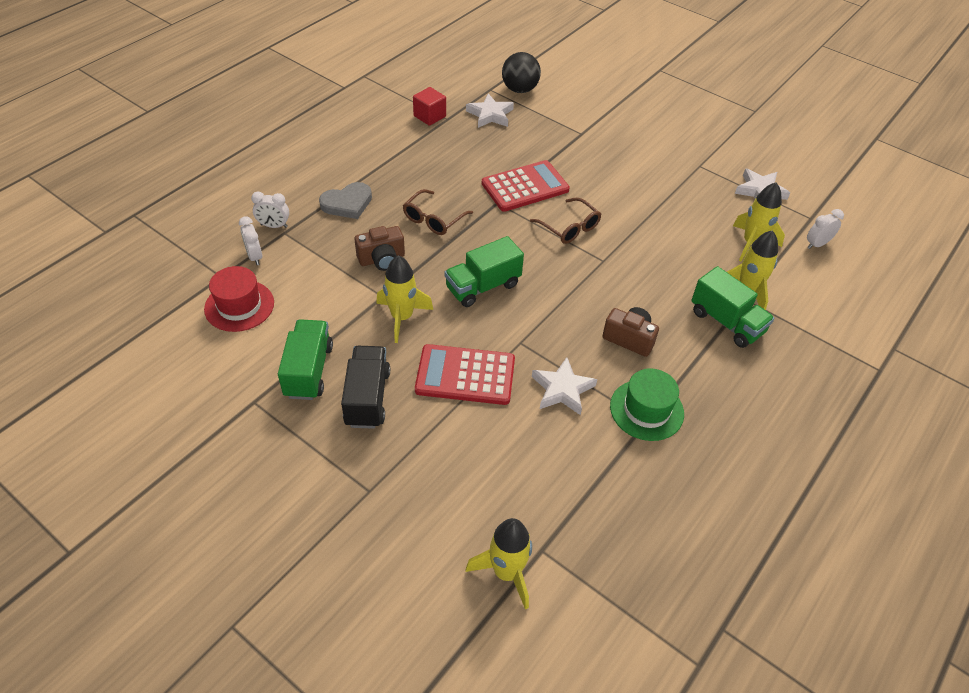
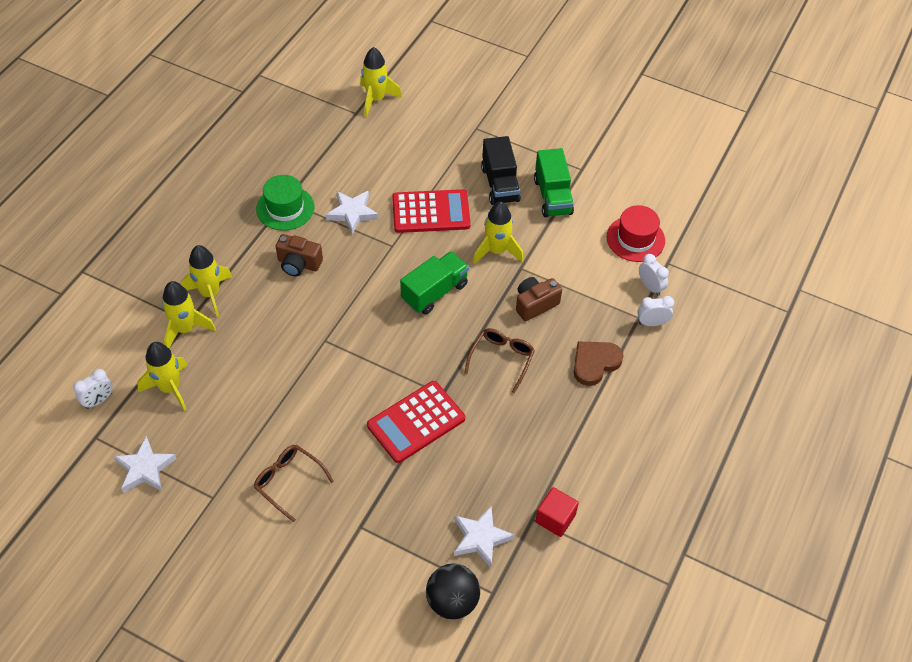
camera: 170 degrees right, 5 degrees up
grey heart [319,182,372,219] -> brown heart [574,341,623,386]
brown glasses [530,198,601,244] -> brown glasses moved to [254,445,334,522]
green truck [691,266,775,348] -> yellow rocket [181,245,232,317]

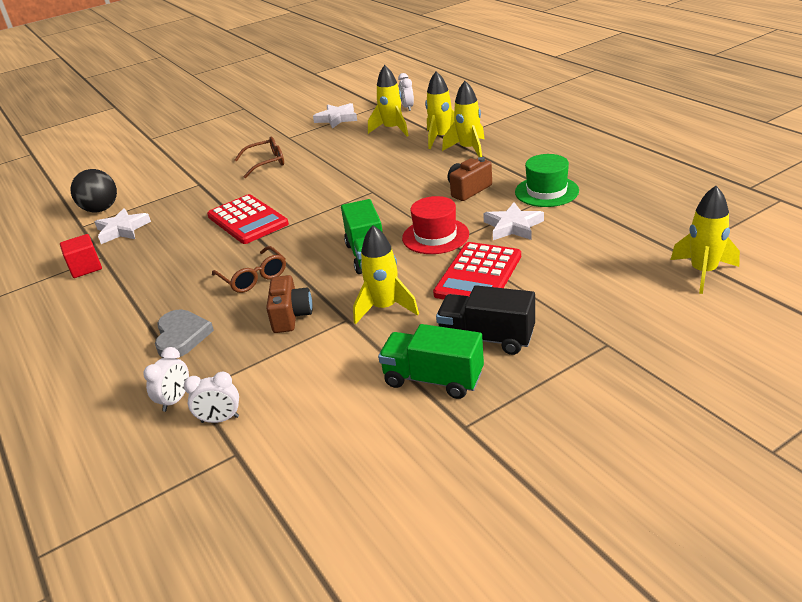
camera: 125 degrees right, 20 degrees down
red calculator [367,381,465,463] -> red calculator turned 150 degrees clockwise [207,194,289,244]
brown heart [574,341,623,386] -> grey heart [155,309,214,358]
red hat [607,205,665,262] -> red hat moved to [402,196,469,254]

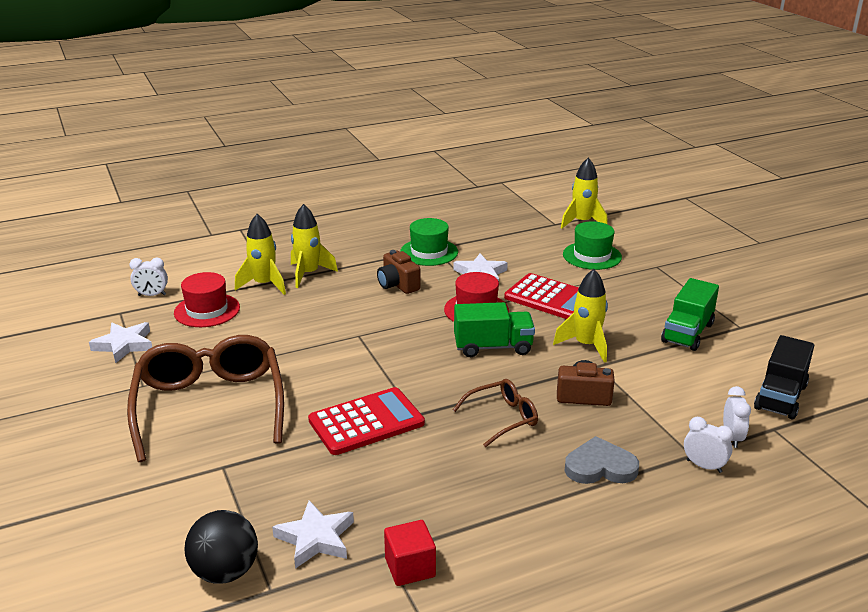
camera: 85 degrees left, 5 degrees down
brown glasses [235,137,284,178] -> brown glasses [127,335,284,462], size x2.03
yellow rocket [368,65,409,136] -> red hat [174,272,240,327]
black truck [436,285,535,355] -> black truck moved to [754,335,814,419]
none -> green hat [563,221,622,270]

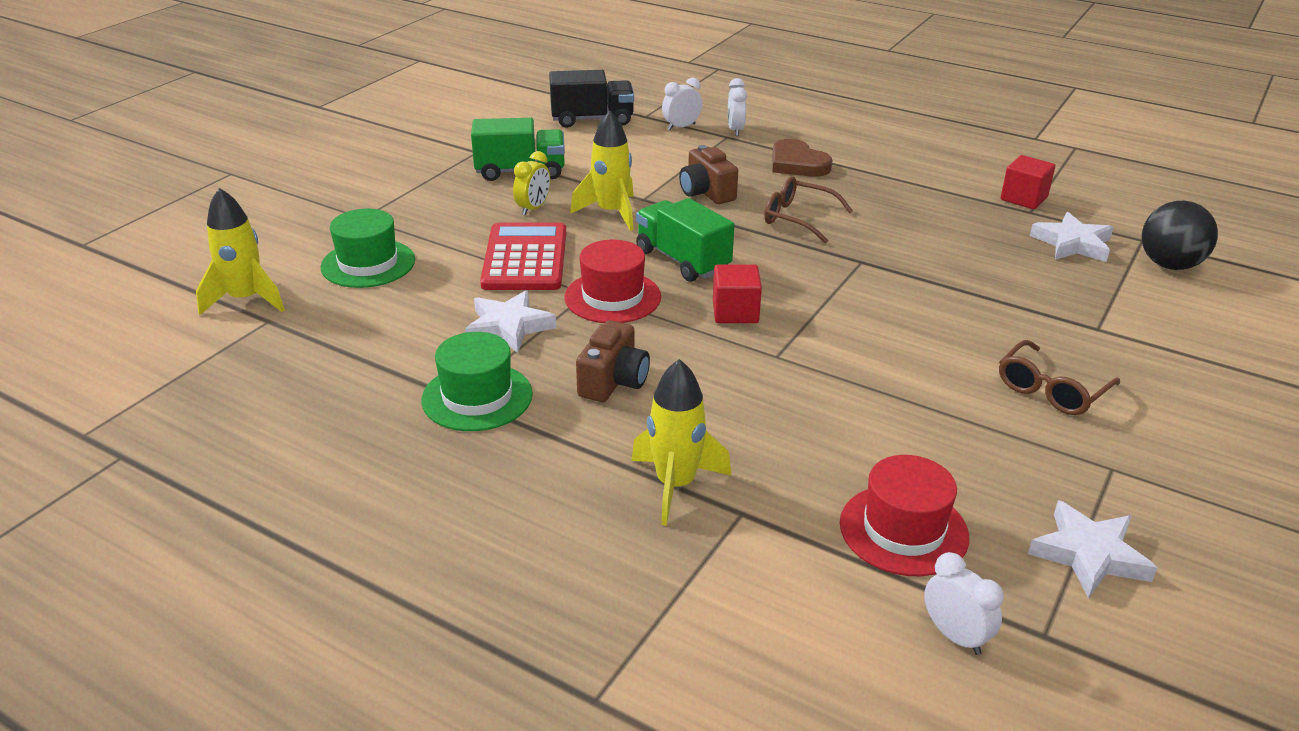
camera: 125 degrees left, 5 degrees up
brown glasses [127,335,284,462] -> brown glasses [999,340,1120,415], size x0.49
yellow rocket [235,214,286,295] -> none
red calculator [308,387,425,455] -> none
grey heart [565,436,639,484] -> brown heart [772,139,833,177]
none -> yellow clock [513,151,550,216]
none -> red cube [713,265,762,323]

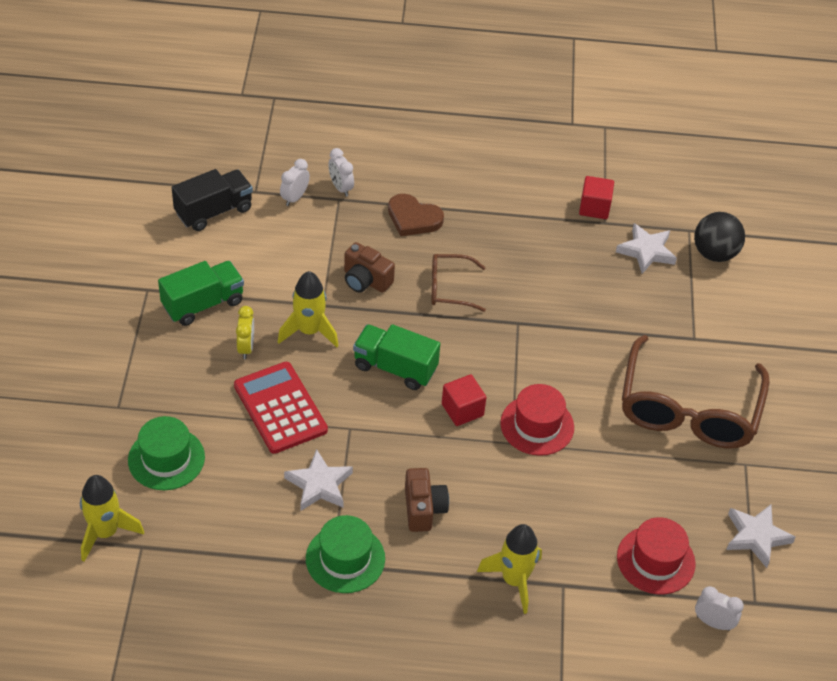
camera: 30 degrees left, 15 degrees up
red hat [564,240,661,323] -> red hat moved to [500,384,574,456]
brown glasses [999,340,1120,415] -> brown glasses [622,335,770,448], size x2.03

